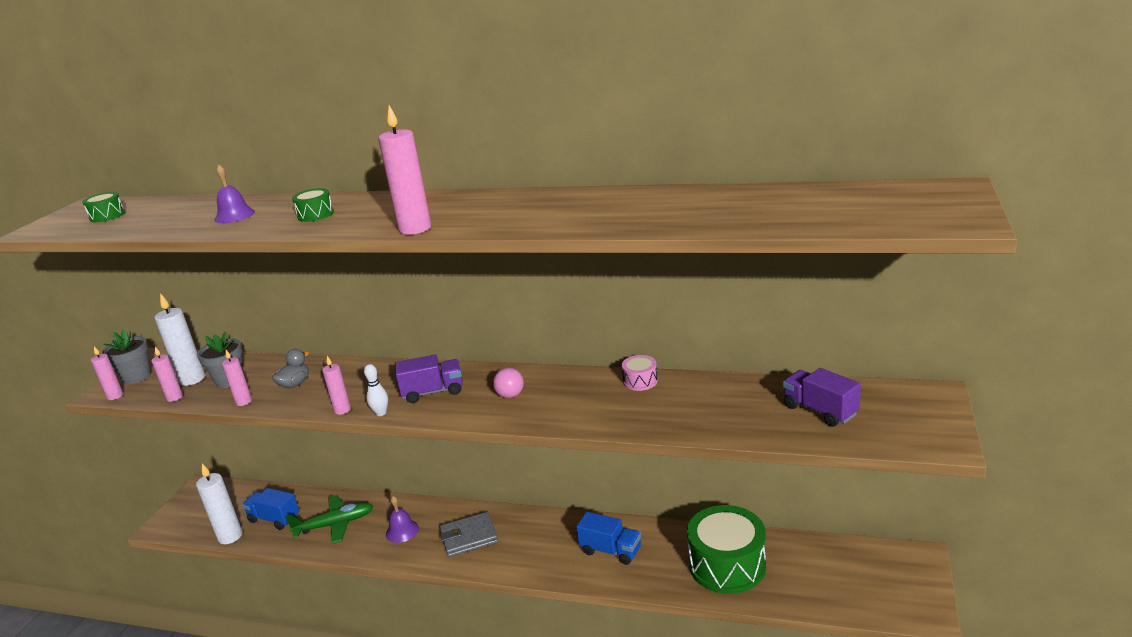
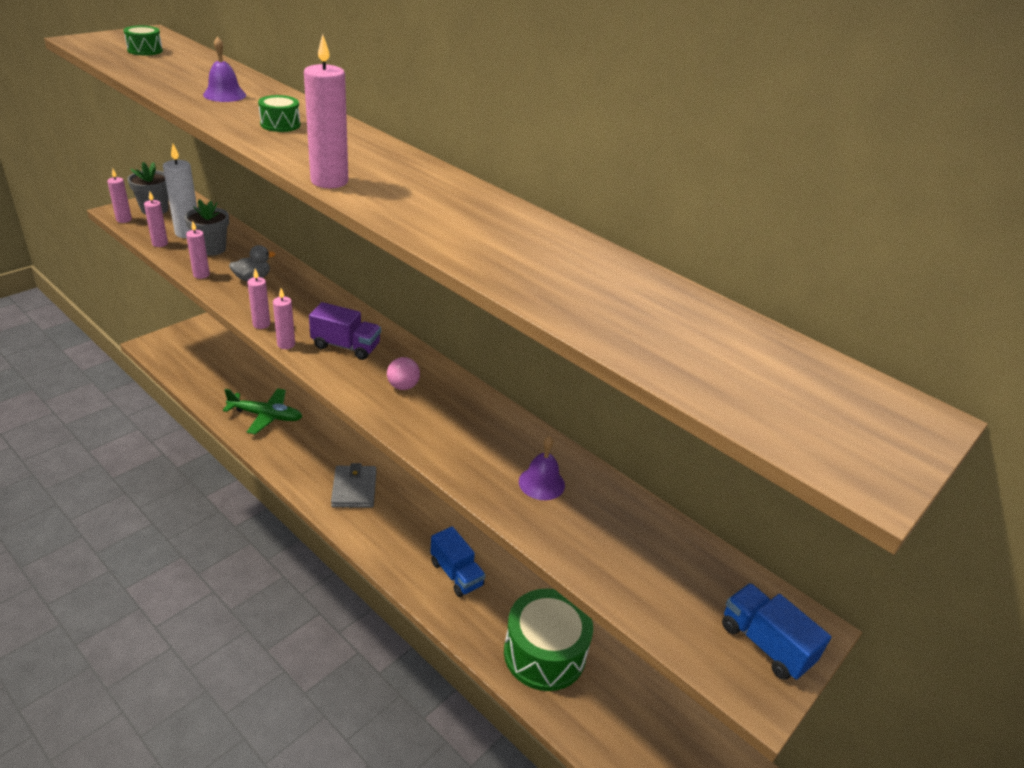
camera: 20 degrees right, 10 degrees up
white candle [196,464,242,544] -> none
blue truck [242,488,299,530] -> blue truck moved to [722,583,831,680]
white bowling pin [364,364,388,416] -> pink candle [273,288,295,349]
purple bell [386,496,419,543] -> purple bell moved to [519,436,565,500]
grey wallet [440,512,498,557] -> grey wallet turned 75 degrees clockwise [331,463,376,508]
pink drum [622,355,658,391] -> none
purple truck [783,368,861,427] -> none

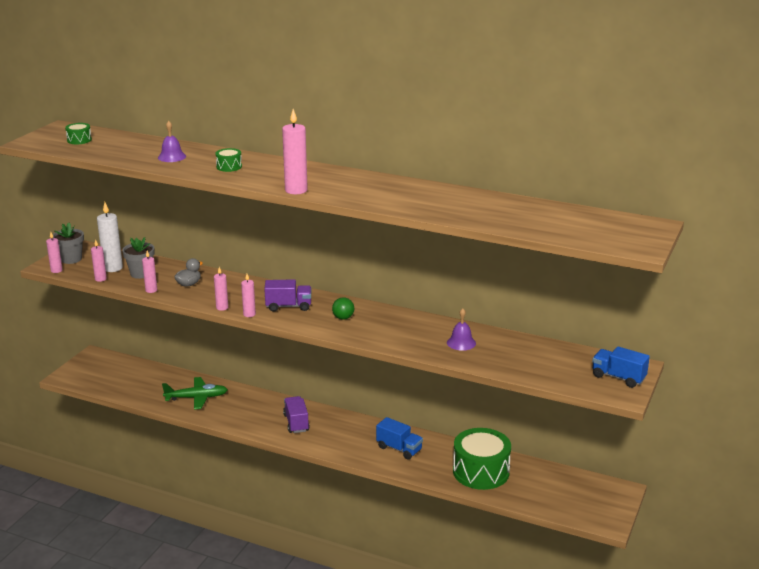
camera: 15 degrees left, 10 degrees down
grey wallet [331,463,376,508] -> purple truck [283,396,310,433]
pink ball [387,357,420,390] -> green ball [332,297,354,320]

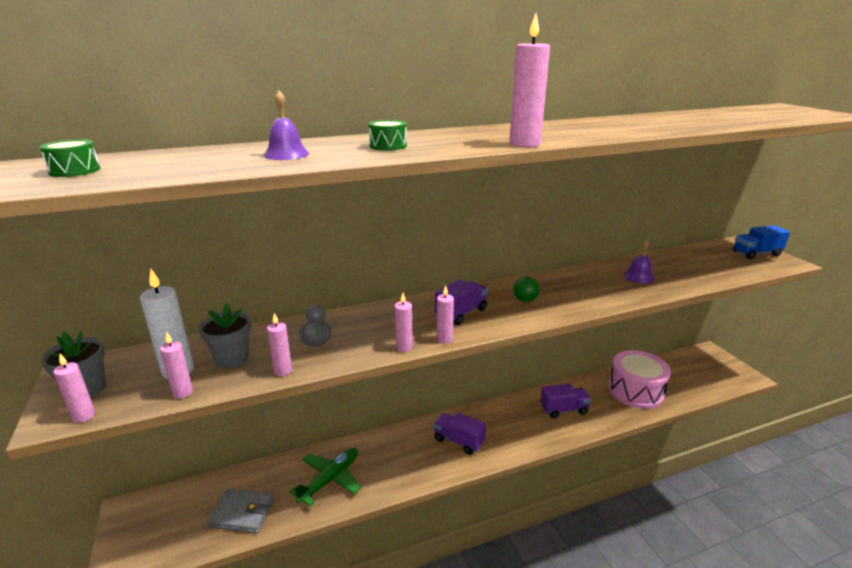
camera: 45 degrees left, 0 degrees up
blue truck [376,417,423,459] -> purple truck [540,384,591,418]
green drum [453,428,511,490] -> pink drum [609,350,671,409]
none -> grey wallet [207,489,274,534]

